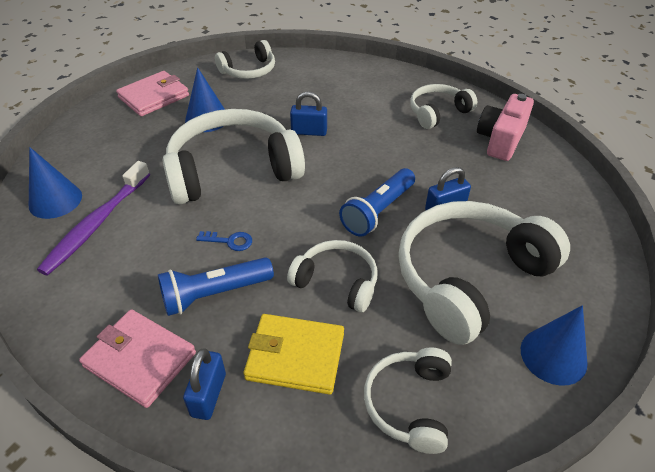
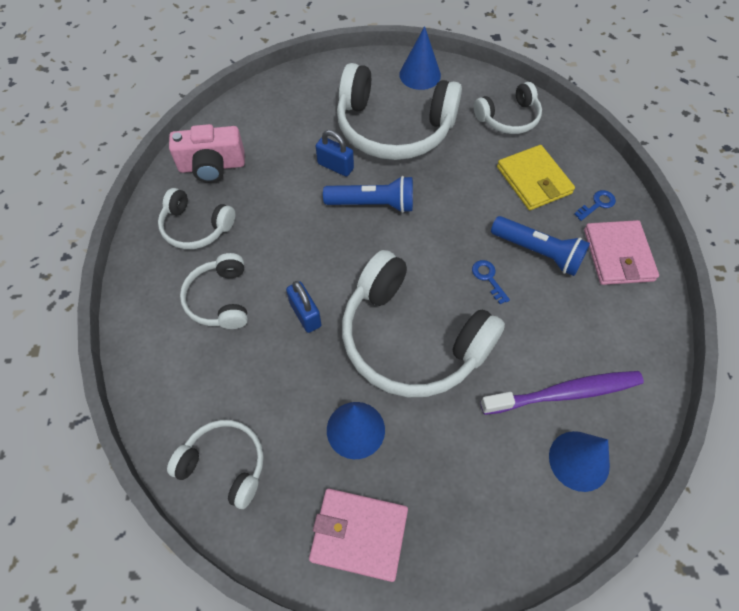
camera: 125 degrees left, 15 degrees up
blue padlock [183,349,226,420] -> blue key [574,190,616,221]
white headphones [287,240,377,312] -> white headphones moved to [180,253,248,329]

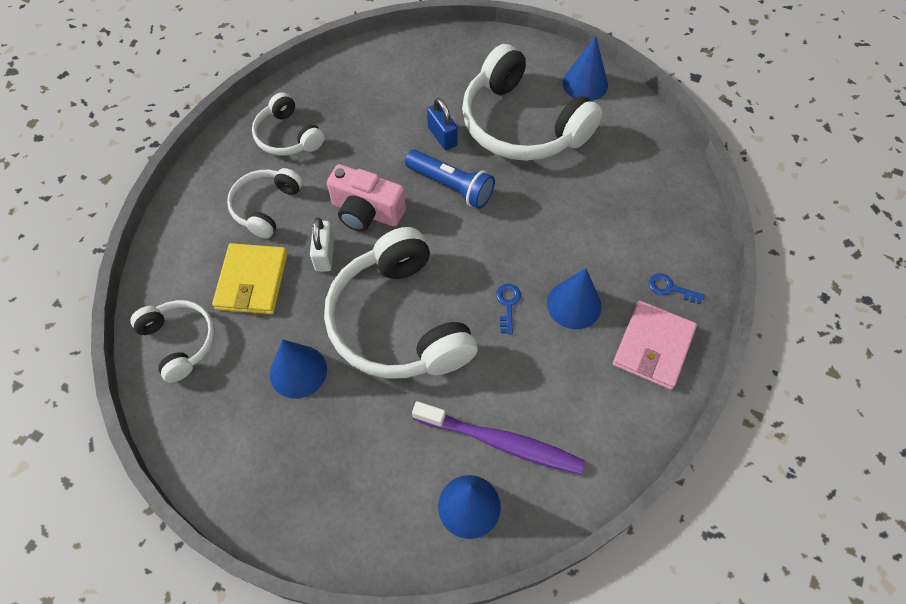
camera: 30 degrees right, 0 degrees up
pink camera [169,124,245,183] -> pink camera moved to [327,164,406,232]
blue padlock [286,281,322,333] -> white padlock [310,218,334,271]
pink wallet [309,488,408,582] -> none
white headphones [474,82,542,134] -> none
blue flashlight [491,216,590,276] -> blue cone [547,268,602,329]
yellow wallet [497,145,575,210] -> yellow wallet moved to [212,243,288,314]
blue key [574,190,616,221] -> blue key turned 150 degrees counterclockwise [649,274,705,304]

